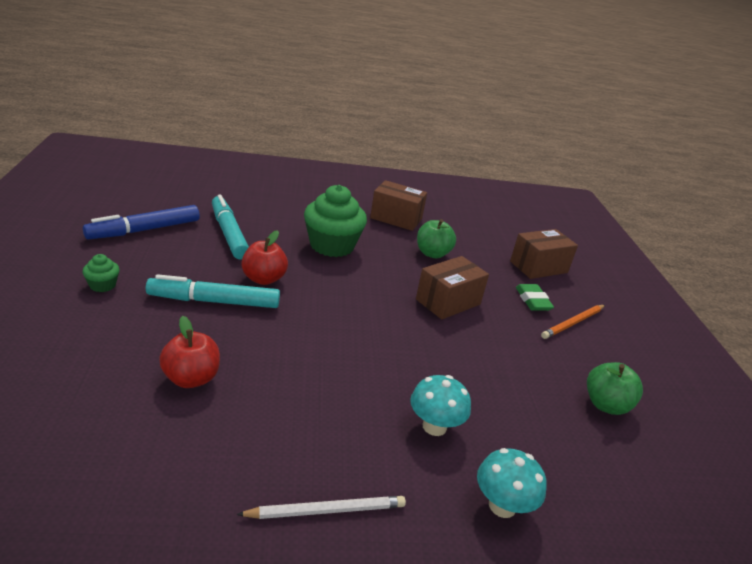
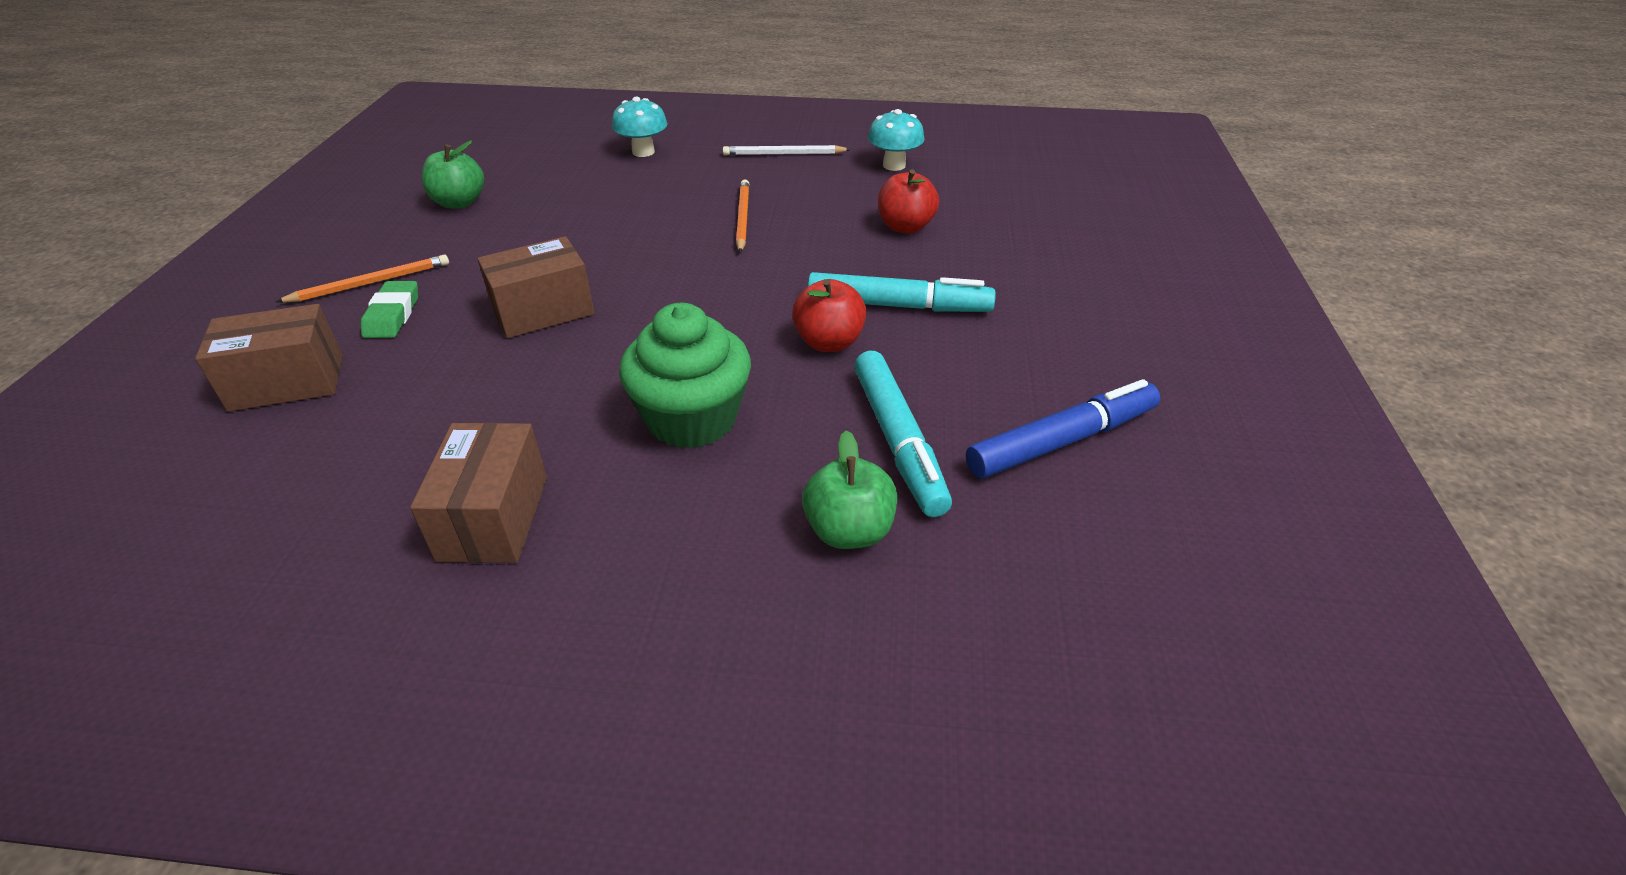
camera: 165 degrees left, 10 degrees up
green cupcake [82,254,120,292] -> none
brown box [370,180,427,231] -> brown box turned 60 degrees clockwise [410,422,547,563]
turquoise mushroom [410,375,471,436] -> turquoise mushroom moved to [868,109,924,171]
green apple [417,219,456,258] -> green apple moved to [802,430,897,549]
none -> orange pencil [736,179,750,253]

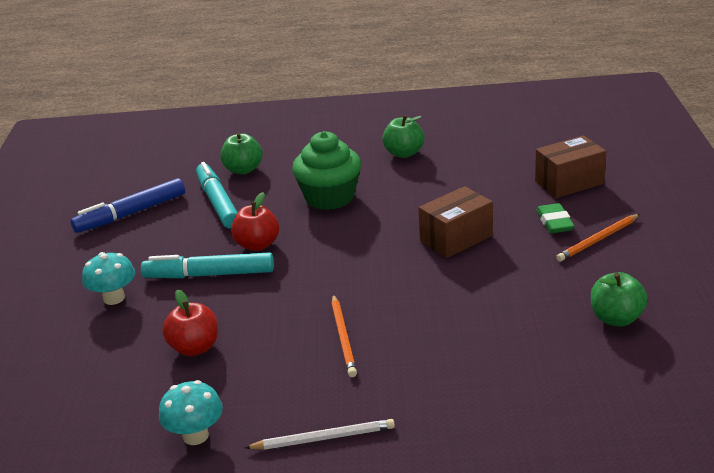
camera: 175 degrees right, 10 degrees down
brown box [410,422,547,563] -> green apple [382,115,424,158]
turquoise mushroom [612,97,668,157] -> turquoise mushroom moved to [82,252,135,305]

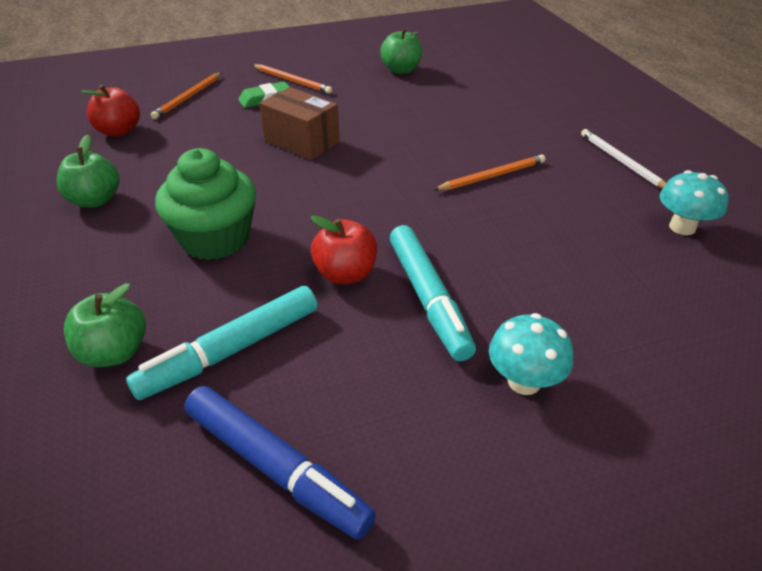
camera: 110 degrees left, 10 degrees up
red apple [162,289,218,356] -> red apple moved to [81,85,140,137]
brown box [535,136,606,198] -> orange pencil [151,73,221,119]

